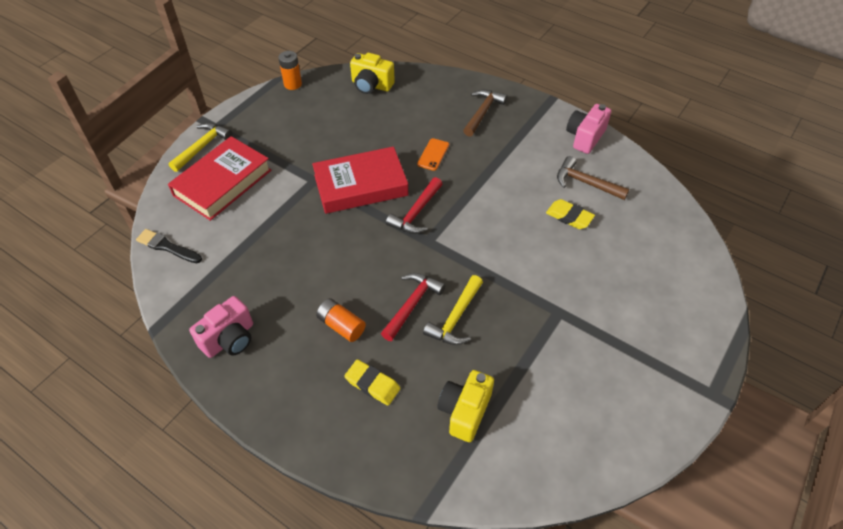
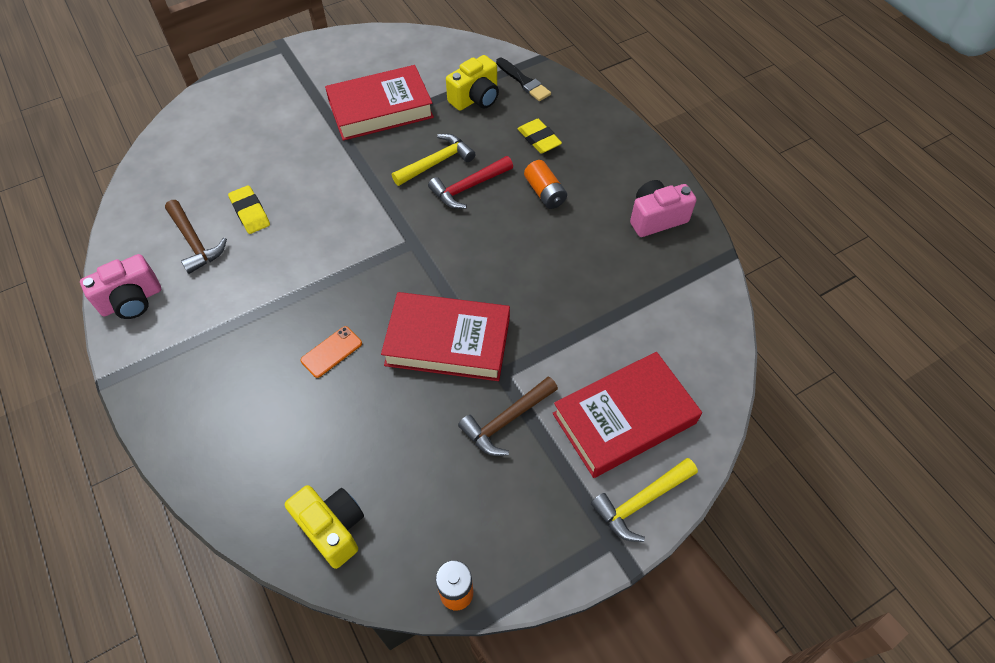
camera: 155 degrees left, 5 degrees up
black brush [136,229,202,263] -> black brush moved to [496,58,551,101]
red hammer [386,177,442,234] -> none
brown hammer [463,89,508,137] -> brown hammer moved to [458,376,558,456]
none -> red book [325,65,434,141]

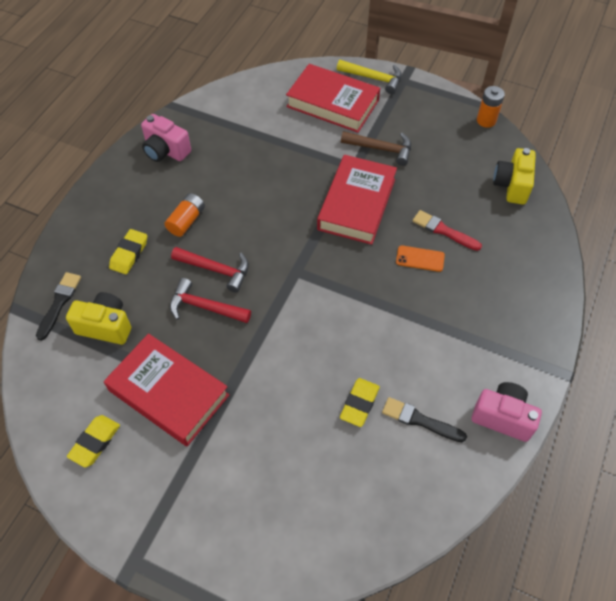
camera: 125 degrees left, 0 degrees up
brown hammer [165,200,227,274] -> black brush [382,397,467,442]
red book [381,292,510,381] -> red book turned 45 degrees clockwise [317,155,397,245]
yellow hammer [392,134,475,186] -> red hammer [170,278,251,323]
none -> yellow eraser [67,415,120,468]
none -> red brush [413,210,482,251]

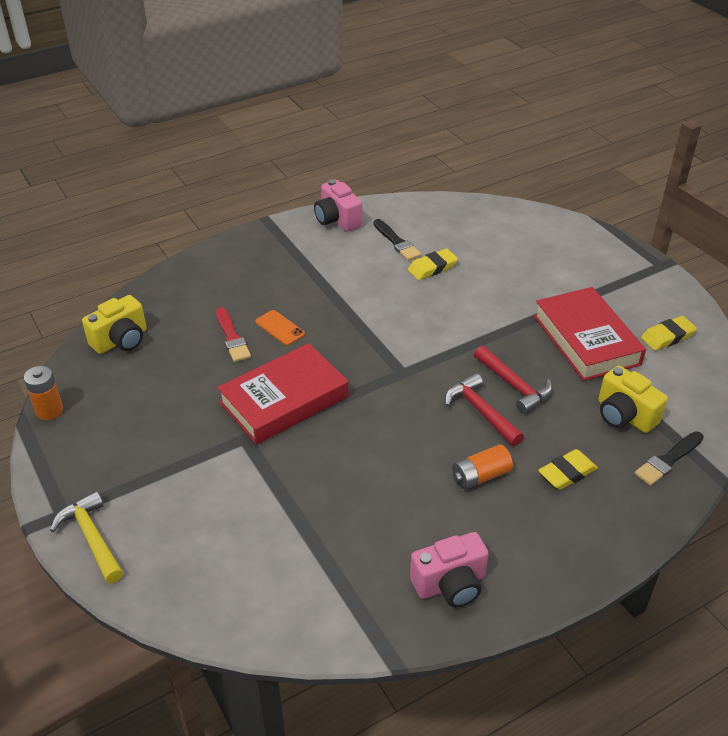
camera: 145 degrees left, 15 degrees down
pink camera [141,114,191,162] -> pink camera turned 90 degrees clockwise [410,532,489,607]
red book [286,64,380,133] -> none
brown hammer [341,131,411,166] -> none

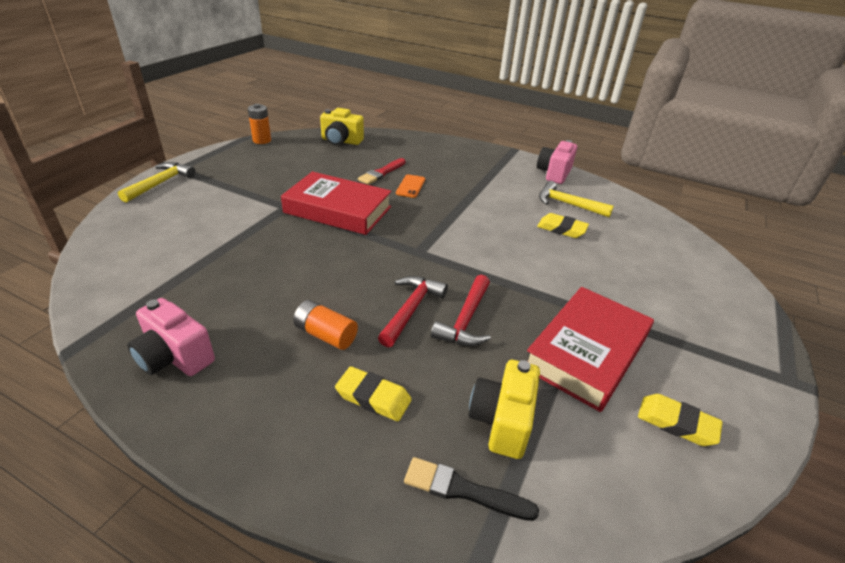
camera: 55 degrees right, 5 degrees down
black brush [374,219,421,261] -> yellow hammer [539,181,614,217]

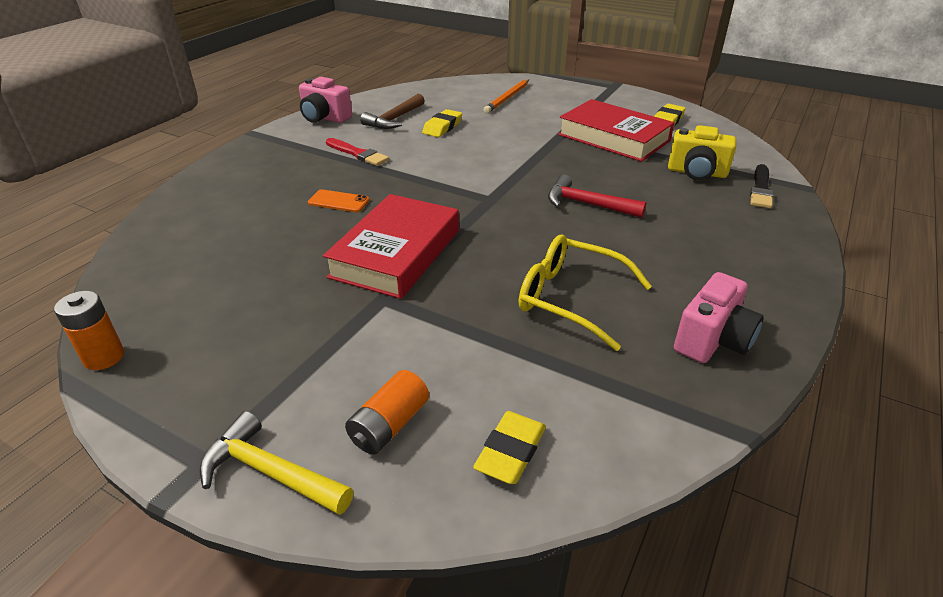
camera: 85 degrees left, 0 degrees up
orange battery [293,300,358,350] -> orange battery moved to [345,370,429,455]
yellow camera [320,108,364,146] -> none
yellow eraser [335,366,412,421] -> yellow eraser moved to [473,411,546,484]
red brush [358,158,406,185] -> red brush moved to [326,138,389,166]
red hammer [431,275,491,346] -> none
yellow hammer [539,181,614,217] -> brown hammer [360,94,425,129]
none -> orange pencil [484,79,529,113]
none -> yellow glasses [519,234,652,351]

